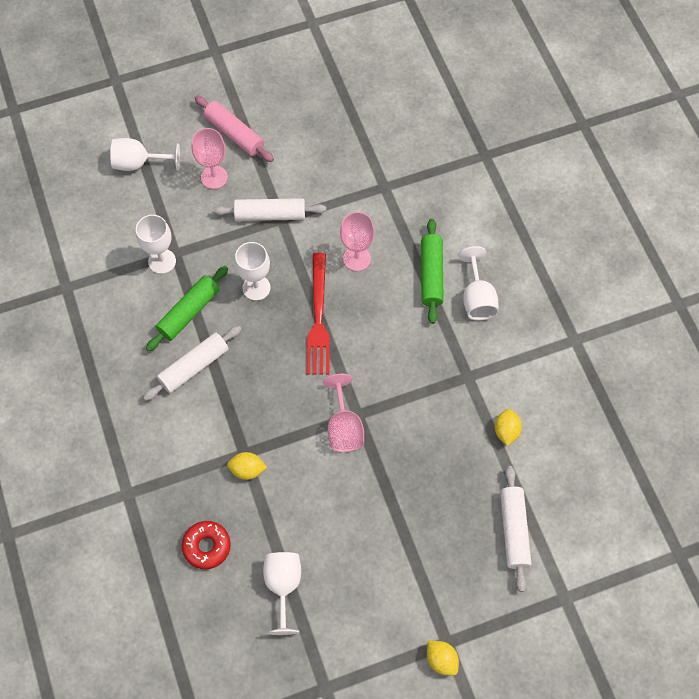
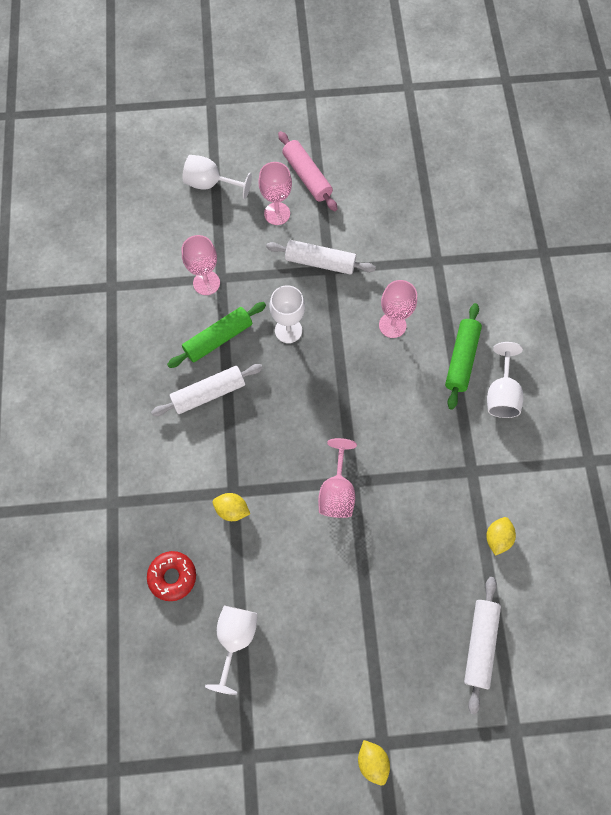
camera: 15 degrees right, 5 degrees up
white goblet [136,215,176,274] -> pink goblet [182,235,220,295]
red fork [307,253,330,375] -> none

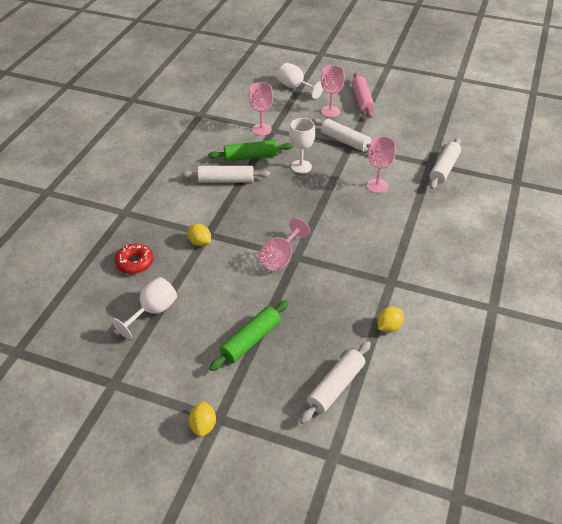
camera: 25 degrees right, 25 degrees down
green rolling pin [445,303,482,410] -> green rolling pin moved to [209,300,289,371]
white goblet [487,342,523,418] -> none
none -> white rolling pin [429,138,461,189]

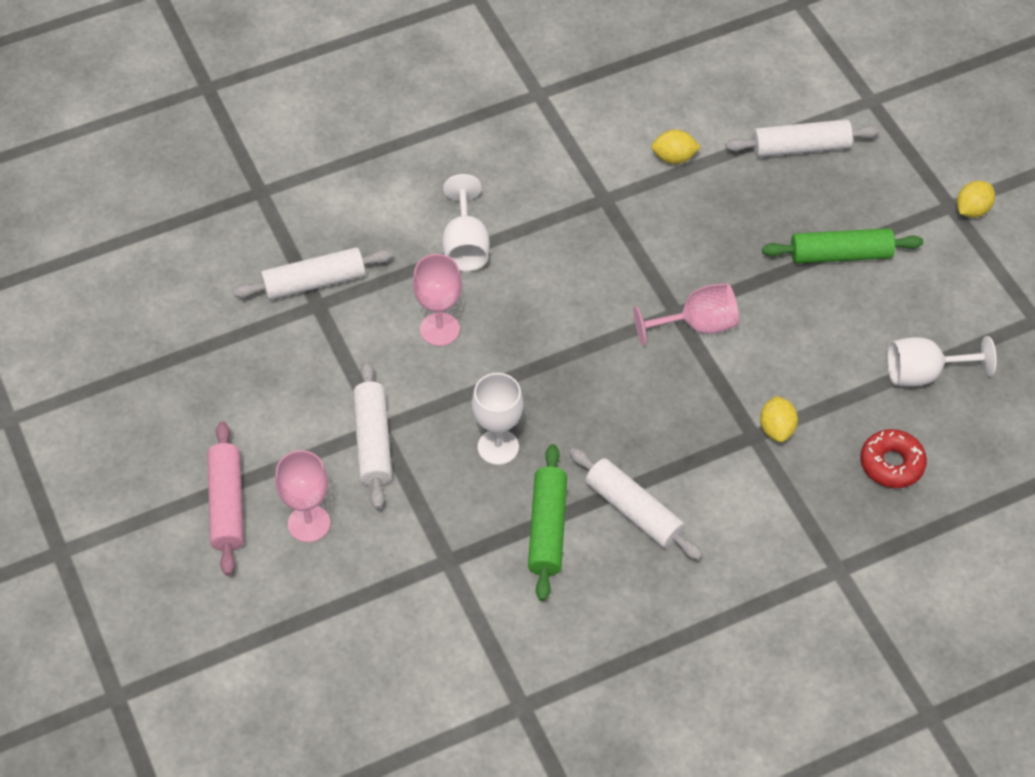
camera: 135 degrees left, 10 degrees up
green rolling pin [208,140,293,162] -> green rolling pin turned 60 degrees clockwise [528,444,567,601]
pink goblet [249,82,273,136] -> none
white goblet [278,63,323,99] -> white goblet moved to [442,174,490,272]
pink rolling pin [352,73,375,118] -> pink rolling pin turned 45 degrees counterclockwise [207,421,244,575]

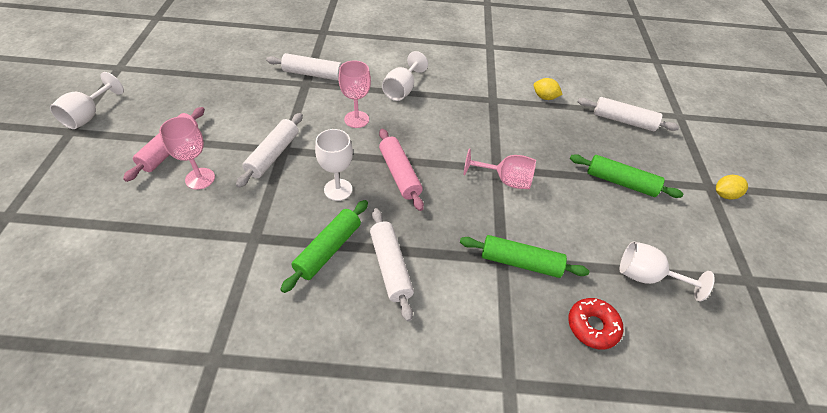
camera: 25 degrees right, 5 degrees down
yellow lemon [760,395,798,442] -> green rolling pin [460,235,589,278]
none -> white goblet [50,72,124,129]
none -> pink rolling pin [379,129,424,211]

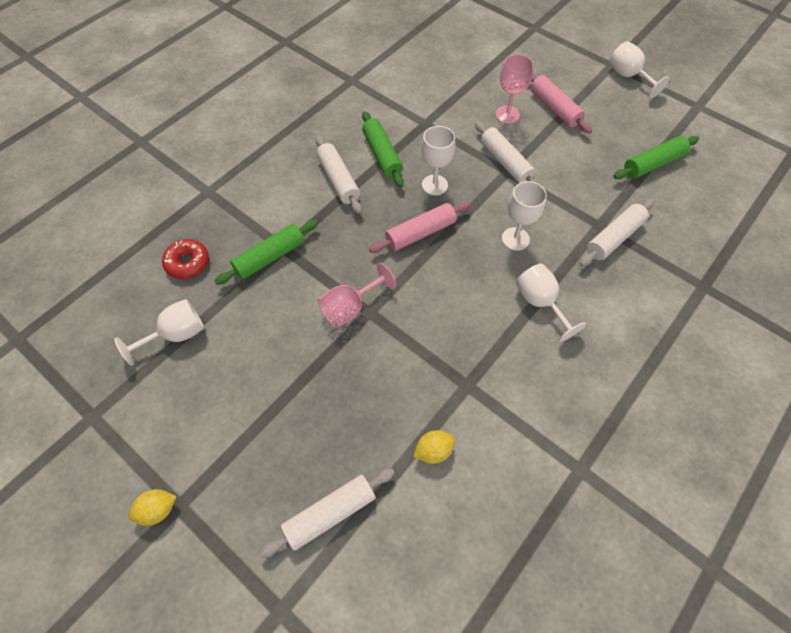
camera: 130 degrees right, 10 degrees up
pink goblet [339,60,371,128] -> white goblet [502,181,547,251]
white rolling pin [370,208,414,321] -> white rolling pin turned 45 degrees clockwise [315,136,362,214]
pink rolling pin [379,129,424,211] -> pink rolling pin turned 45 degrees counterclockwise [369,202,471,253]
green rolling pin [570,154,683,198] -> green rolling pin moved to [613,136,699,179]
yellow lemon [716,175,748,200] -> yellow lemon turned 45 degrees clockwise [128,489,177,526]

